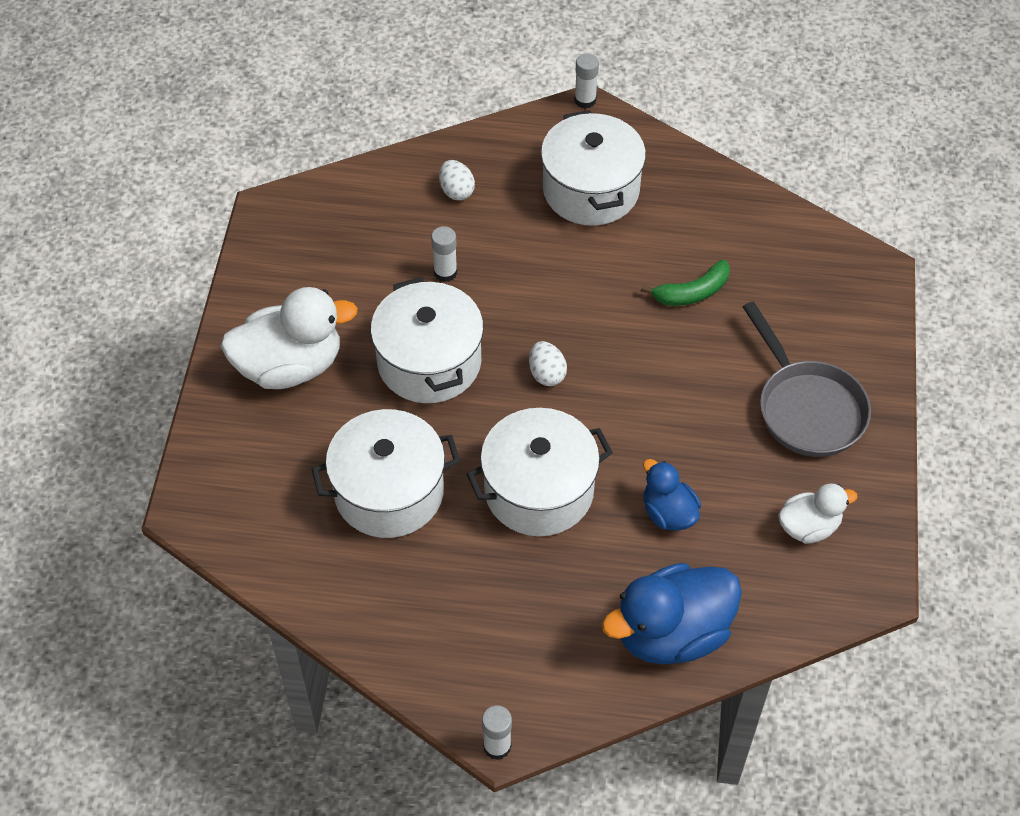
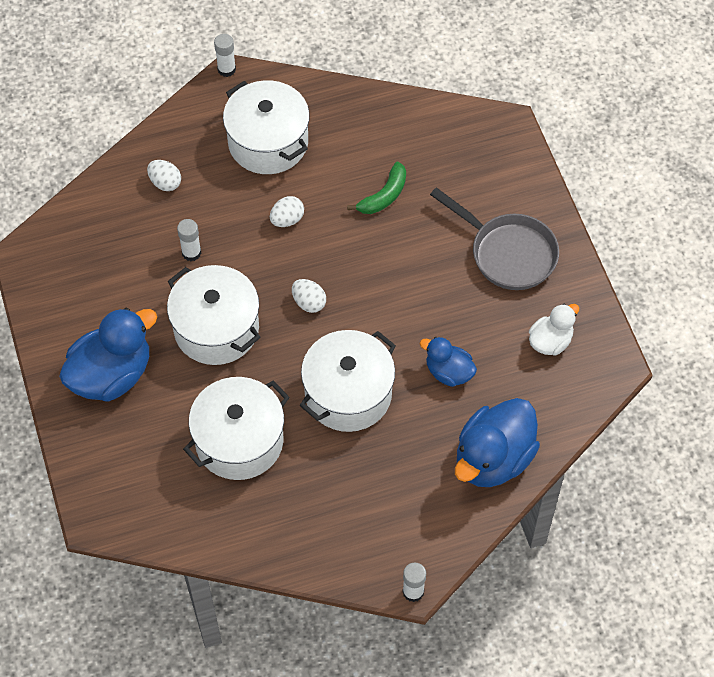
camera: 25 degrees left, 5 degrees up
white duck [221,287,358,389] -> blue duck [59,308,157,402]
none -> white egg [270,196,304,227]

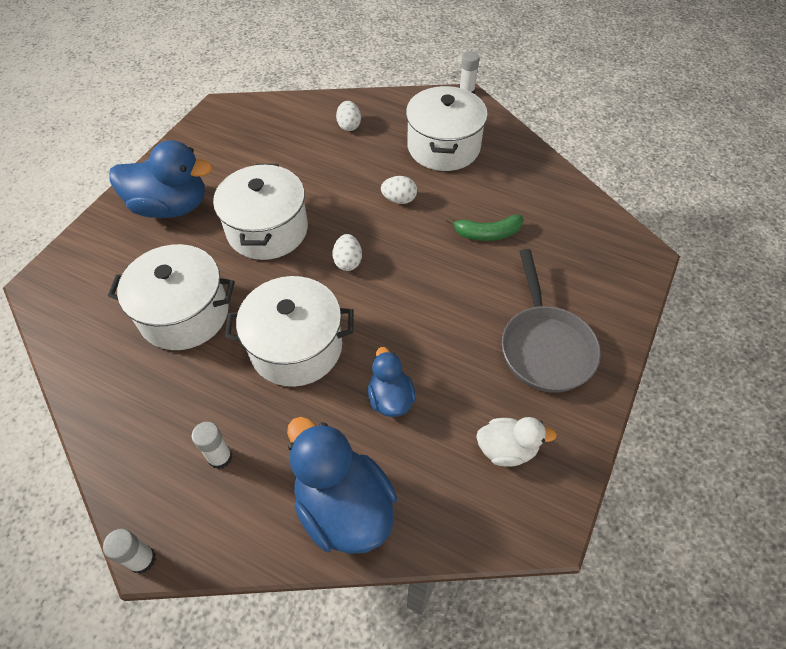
camera: 45 degrees right, 5 degrees down
white glue stick [177,219,201,261] -> white glue stick moved to [192,422,232,469]
blue duck [455,398,540,487] -> blue duck turned 60 degrees clockwise [287,417,397,554]

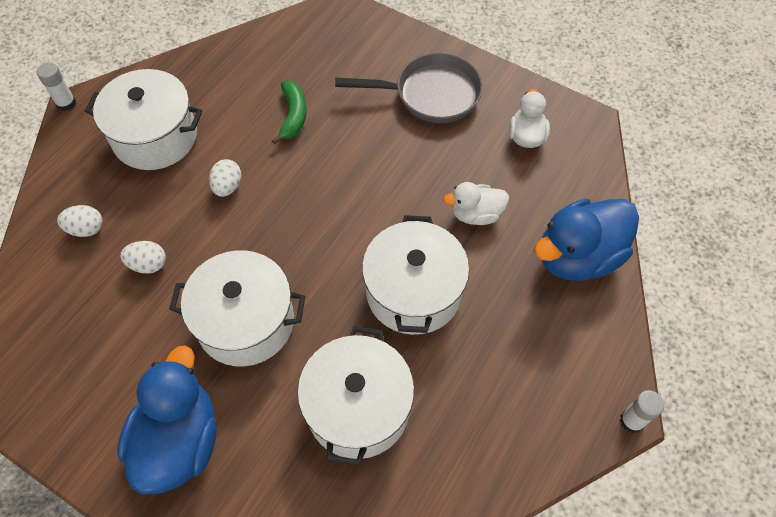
camera: 85 degrees left, 5 degrees up
white glue stick [192,422,232,469] -> none
white egg [332,234,362,271] -> white egg moved to [120,241,166,274]
blue duck [368,347,416,417] -> white duck [443,182,509,225]

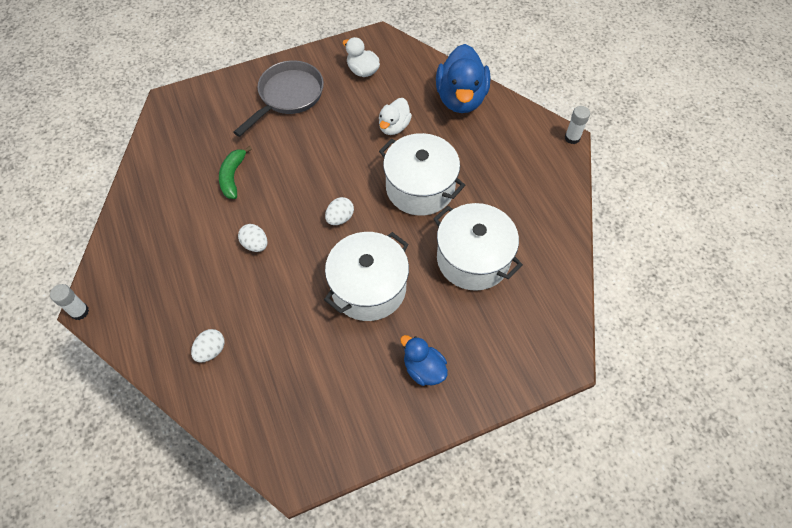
camera: 55 degrees left, 0 degrees up
white pot [85,69,202,170] -> none
blue duck [117,345,217,494] -> blue duck [400,335,448,386], size x0.56
white egg [120,241,166,274] -> white egg moved to [325,197,354,225]
green banana [271,81,307,144] -> green banana turned 120 degrees counterclockwise [219,146,252,199]

